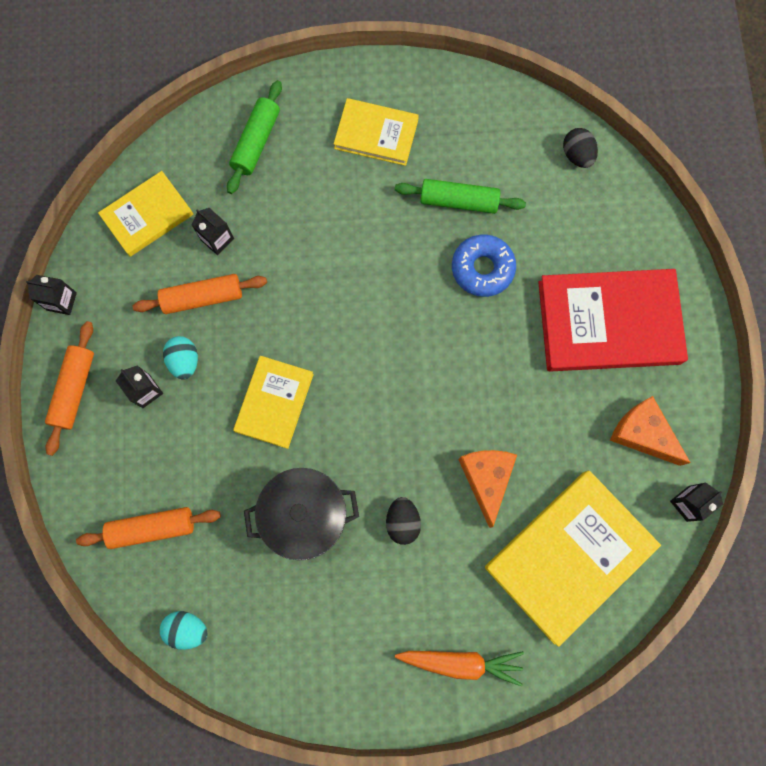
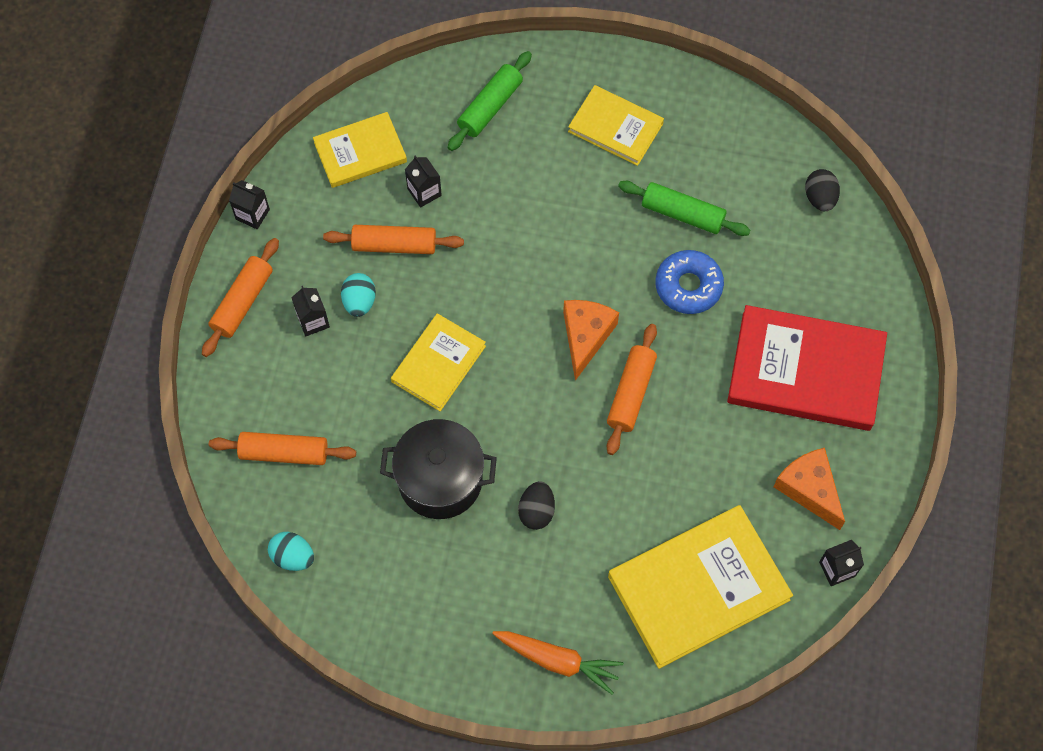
camera: 15 degrees right, 10 degrees down
orange cheese [458,450,517,528] -> orange cheese moved to [563,300,619,381]
none -> orange rolling pin [607,324,657,455]

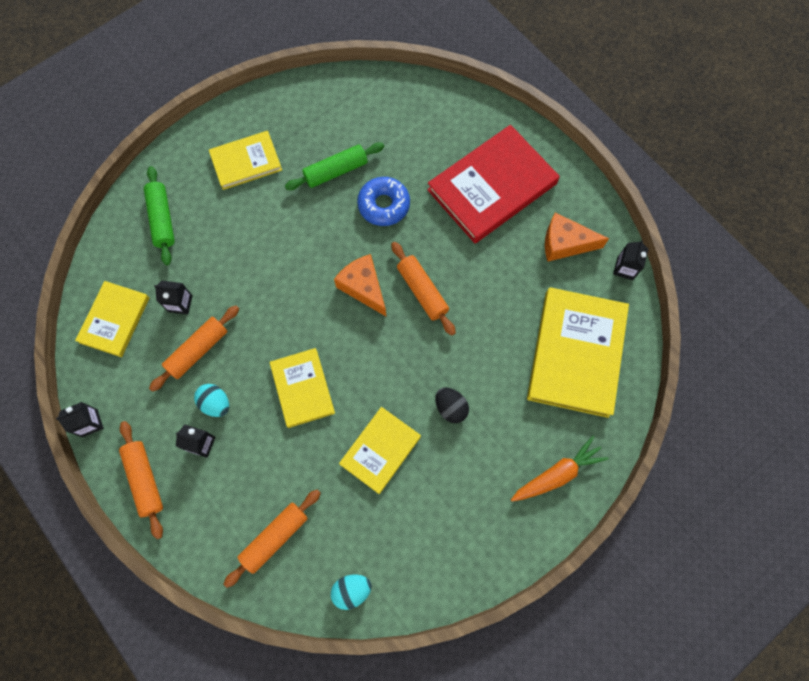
camera: 50 degrees left, 5 degrees up
black pot [380,419,497,519] -> yellow book [339,407,421,494]
black egg [805,169,840,211] -> none

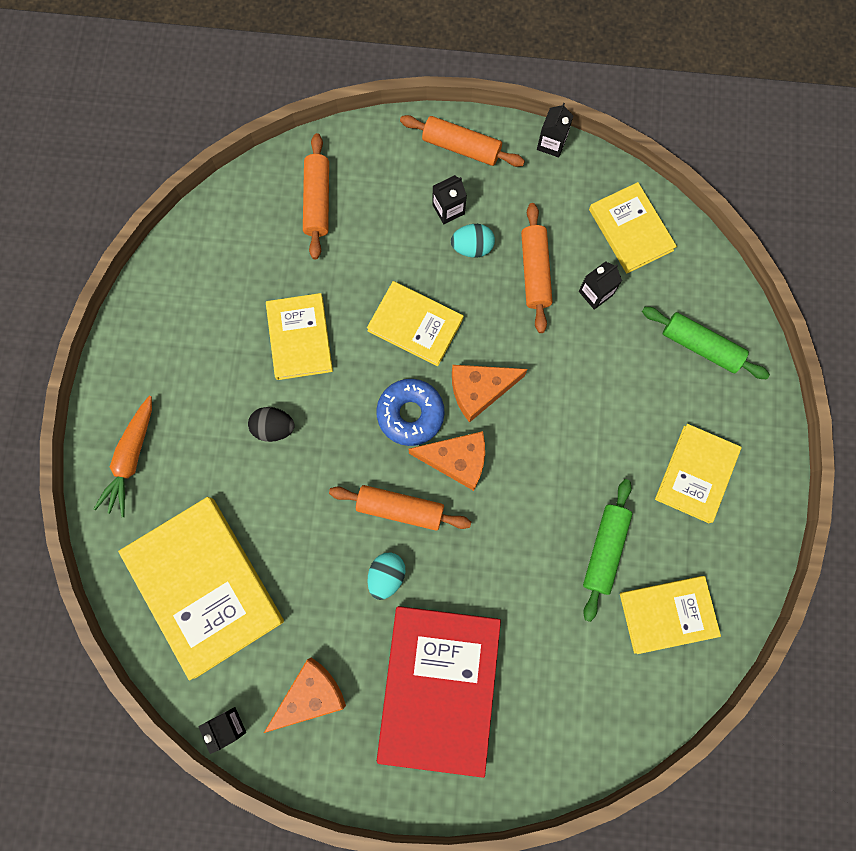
camera: 135 degrees right, 5 degrees up
turquoise egg [331,574,372,610] -> turquoise egg moved to [367,553,406,600]
blue donut [357,177,410,226] -> blue donut moved to [376,379,445,446]
none -> orange cheese [452,365,528,423]
none -> yellow book [620,576,721,654]

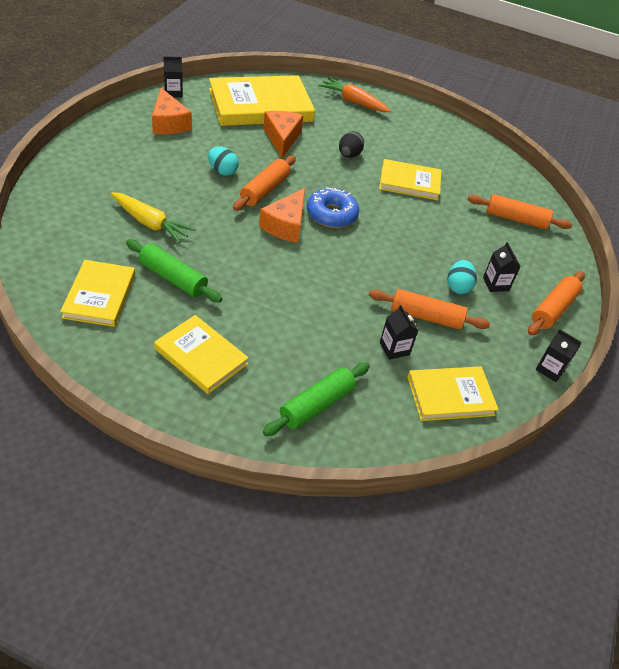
camera: 100 degrees right, 30 degrees down
yellow book [367,281,464,366] -> none
red book [377,606,501,778] -> none
orange cheese [452,365,528,423] -> orange cheese moved to [264,111,303,158]
none -> yellow carrot [111,192,196,243]

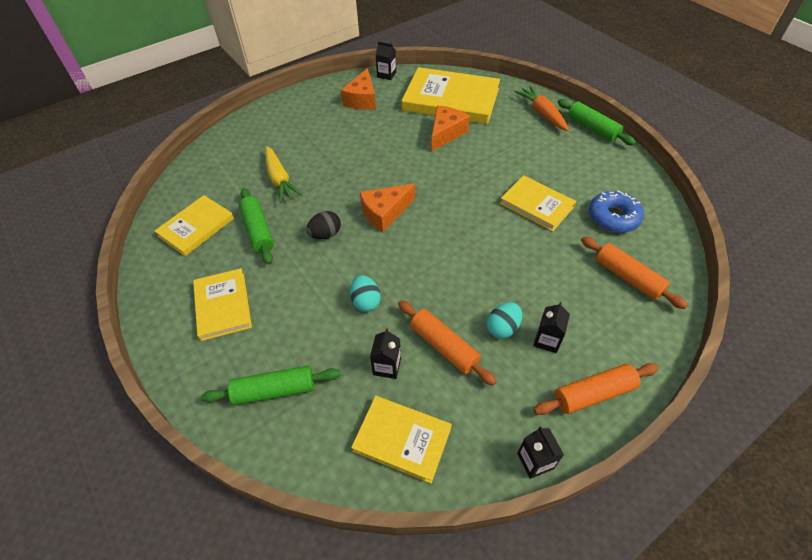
camera: 40 degrees right, 5 degrees up
turquoise egg [208,147,239,176] -> turquoise egg moved to [350,275,381,312]
orange rolling pin [233,155,296,211] -> none
blue donut [307,187,359,228] -> blue donut moved to [589,190,644,233]
black egg [339,131,364,158] -> black egg moved to [306,211,341,239]
none -> green rolling pin [558,99,636,146]

